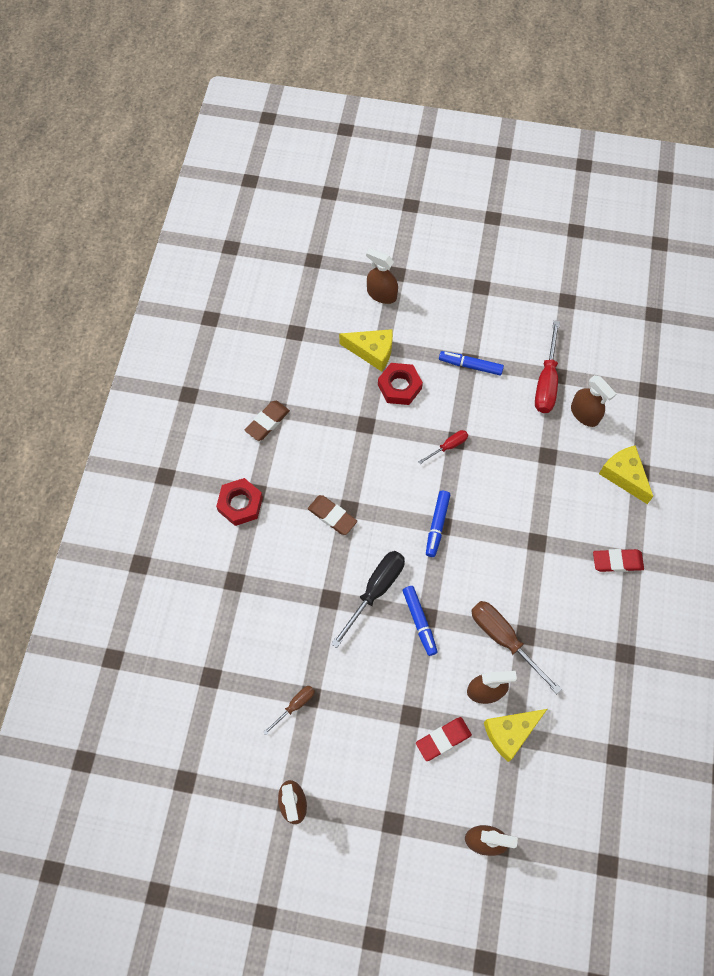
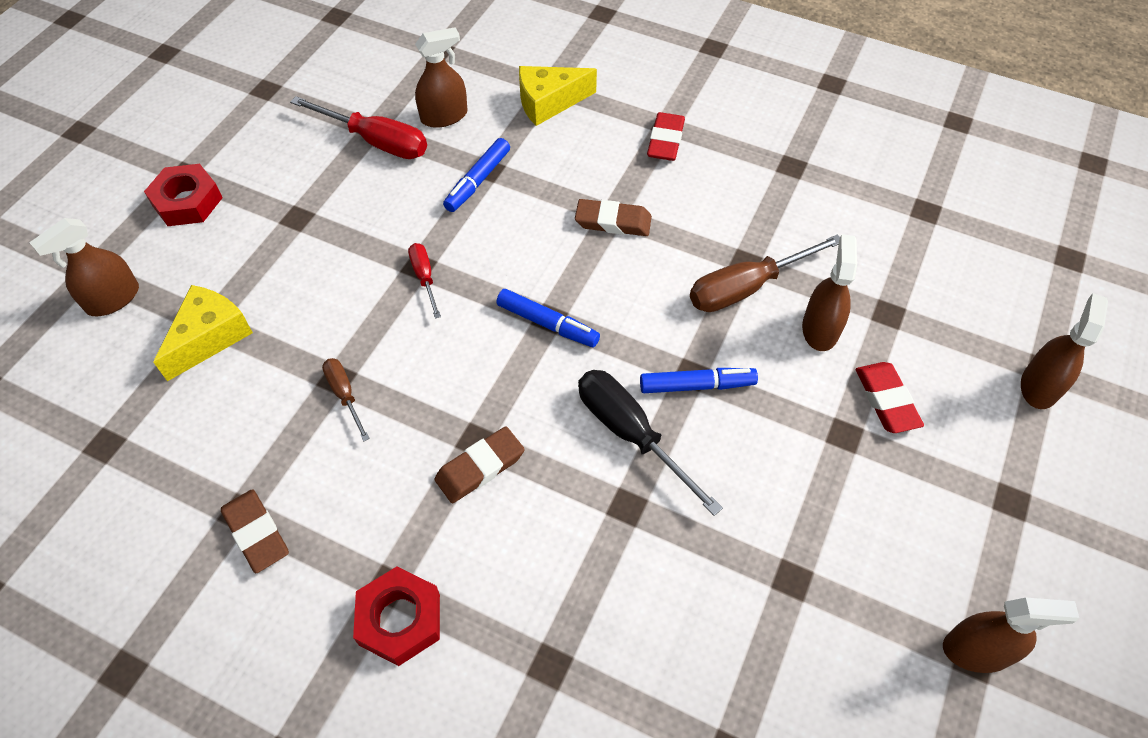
camera: 75 degrees left, 10 degrees down
brown screwdriver [263,686,315,735] -> brown screwdriver moved to [322,358,370,441]
red nut [378,363,423,405] -> red nut moved to [144,164,223,226]
blue marker [439,351,504,375] -> blue marker moved to [443,138,510,212]
yellow cheese [484,709,547,762] -> none
none -> brown eraser [575,199,652,236]

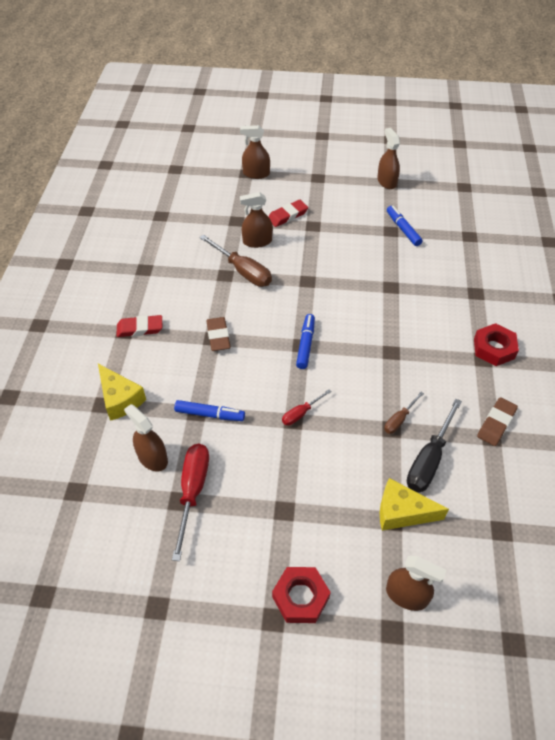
camera: 110 degrees left, 5 degrees down
brown eraser [434,426,525,503] -> none
black screwdriver [578,370,723,516] -> black screwdriver moved to [407,399,462,493]
blue marker [640,368,758,393] -> blue marker moved to [387,206,423,246]

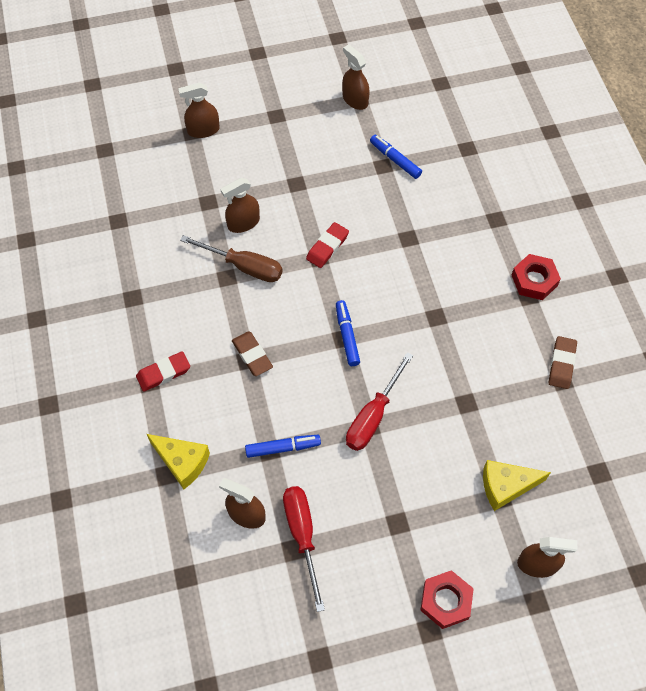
camera: 20 degrees left, 10 degrees up
red eraser [268,200,308,227] -> red eraser moved to [306,222,349,268]
red screwdriver [282,389,332,425] -> red screwdriver [346,352,413,451], size x1.84
brown screwdriver [384,392,424,434] -> none
black screwdriver [407,399,462,493] -> none

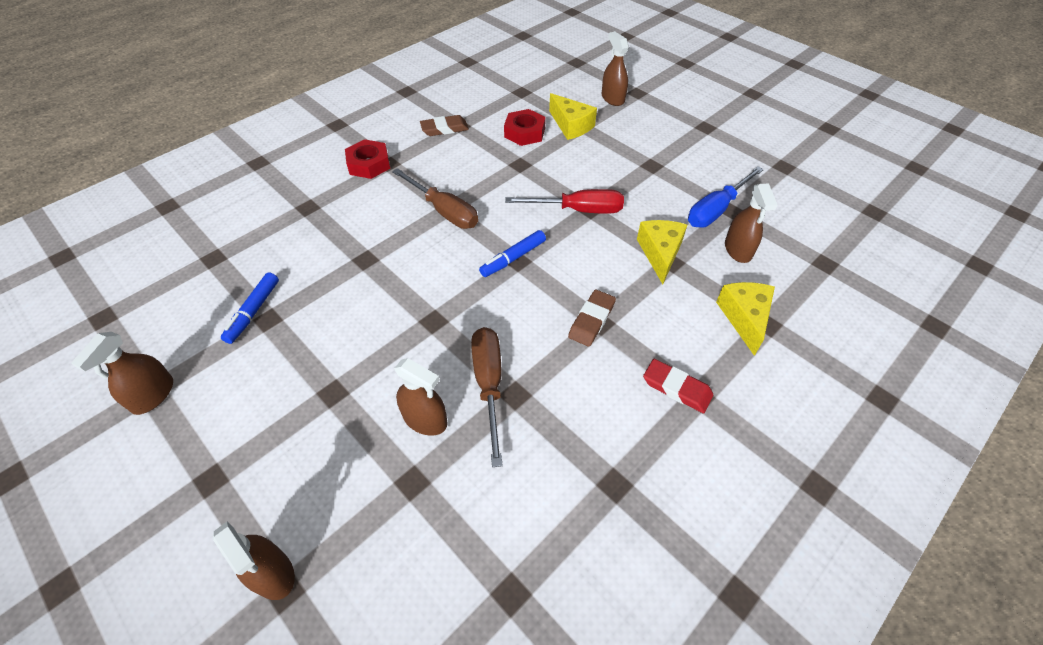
camera: 120 degrees left, 10 degrees down
blue marker [245,435,321,458] -> yellow cheese [637,220,687,284]
red screwdriver [283,486,325,612] -> blue screwdriver [688,166,764,228]
red eraser [306,222,349,268] -> none
red nut [420,570,474,629] -> red nut moved to [504,109,546,146]
none -> brown screwdriver [392,168,478,229]

